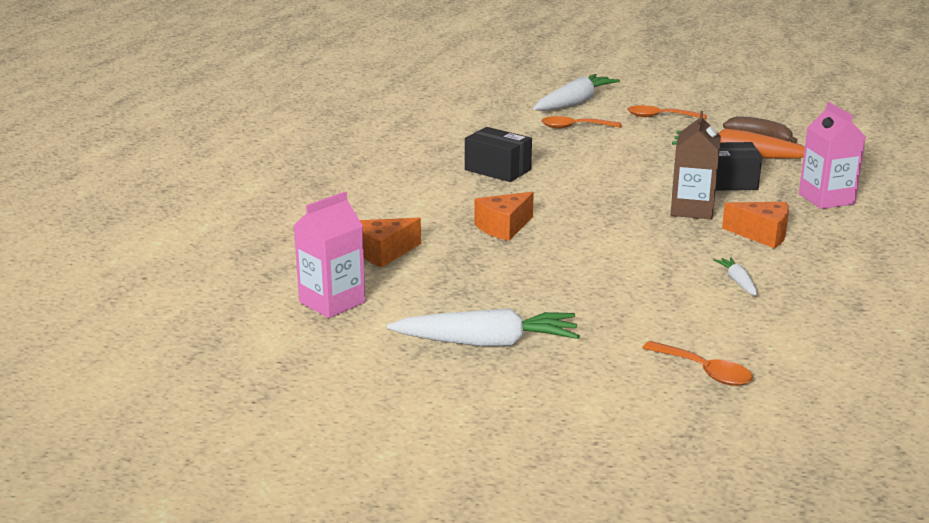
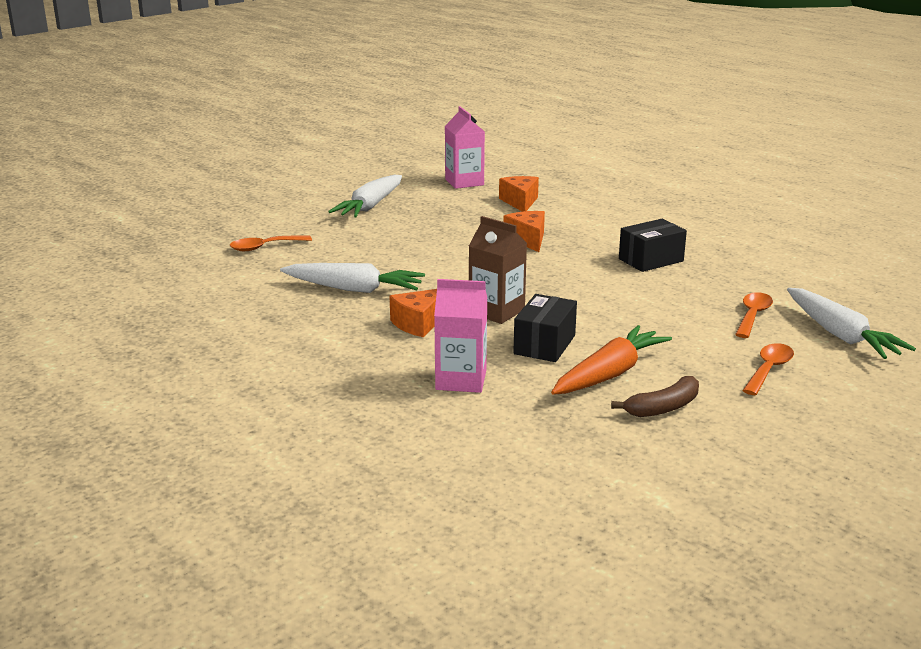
camera: 115 degrees right, 0 degrees up
white carrot [713,257,758,296] -> white carrot [280,263,425,293], size x2.12

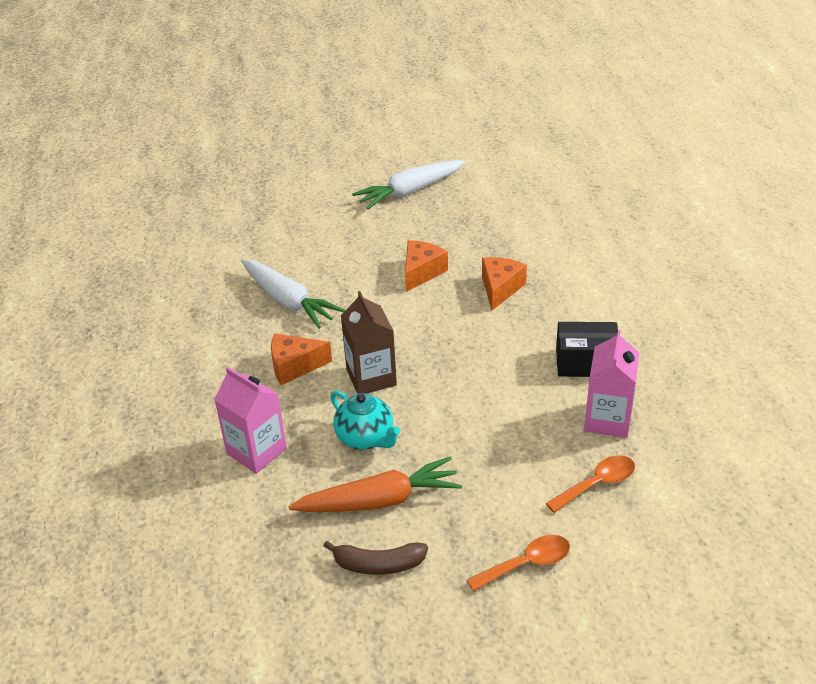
camera: 35 degrees right, 15 degrees up
orange spoon [230,235,312,251] -> none
pink carton [445,106,485,189] -> pink carton moved to [584,330,639,438]
orange cheese [499,176,539,212] -> orange cheese moved to [405,240,448,292]
black box [513,294,577,362] -> turquoise teapot [330,391,400,450]
white carrot [787,288,916,359] -> none

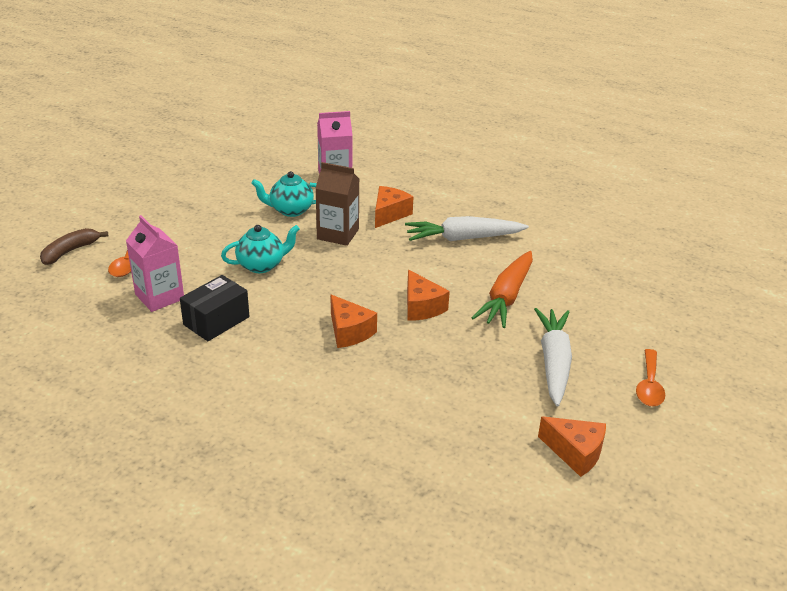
camera: 125 degrees right, 5 degrees down
orange carrot [289,457,462,512] -> orange carrot moved to [472,251,533,328]
brown banana [323,541,428,575] -> brown banana moved to [40,228,108,265]
orange spoon [467,535,570,591] -> orange spoon moved to [636,349,665,406]
none -> turquoise teapot [221,225,300,273]
none -> orange cheese [538,416,606,477]

